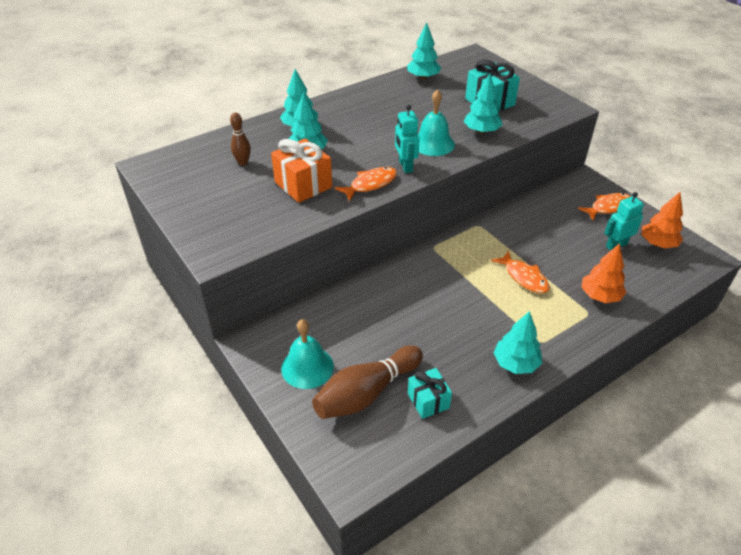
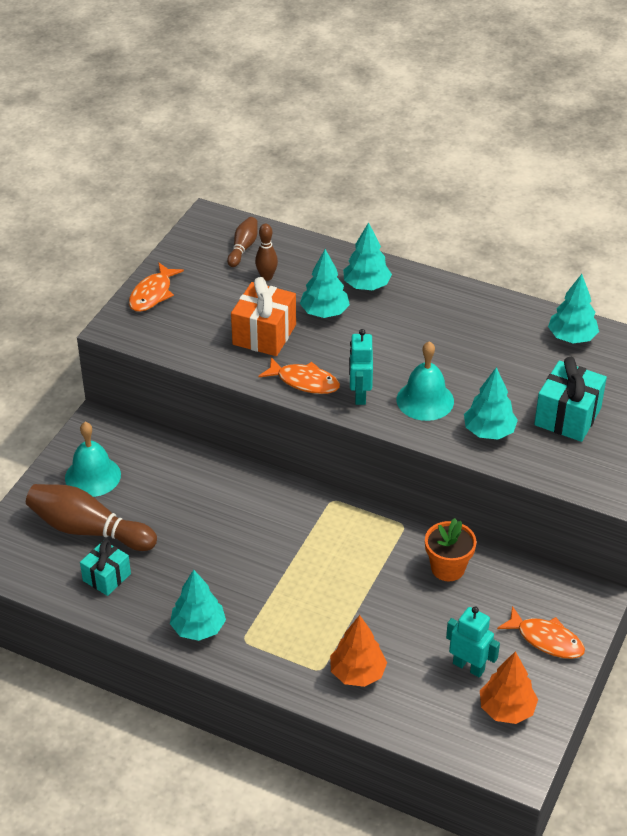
camera: 60 degrees right, 0 degrees up
turquoise robot [395,105,420,173] -> turquoise robot turned 45 degrees counterclockwise [349,329,373,405]
orange fish [491,251,550,293] -> orange fish moved to [129,262,184,312]
none -> brown bowling pin [227,217,258,267]
none -> orange flower pot [425,518,477,581]

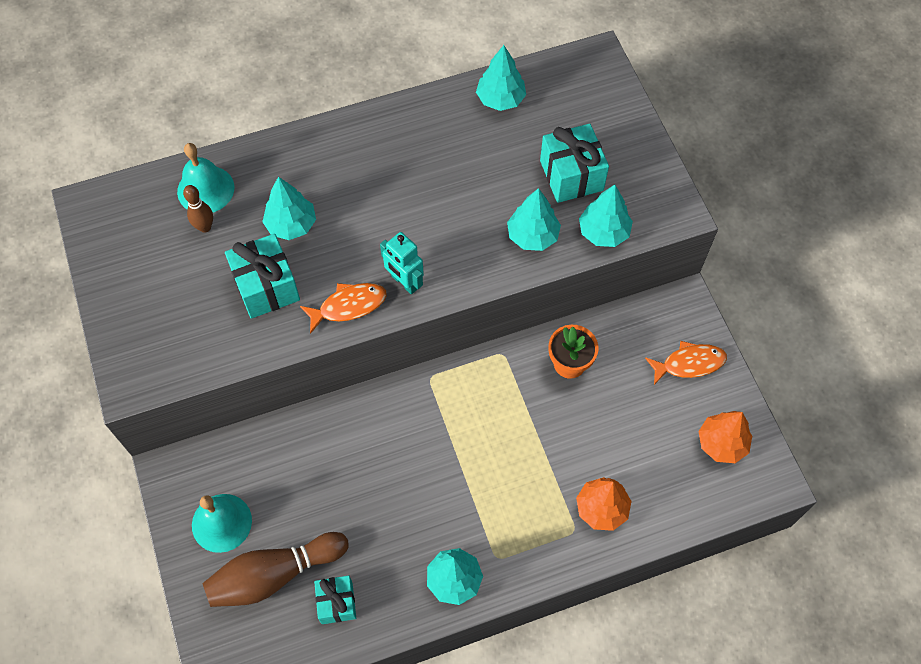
camera: 45 degrees left, 20 degrees up
orange fish [129,262,184,312] -> none
brown bowling pin [227,217,258,267] -> none
orange gift [231,277,296,356] -> turquoise gift [225,234,300,319]
turquoise tree [343,222,392,290] -> turquoise tree moved to [579,185,633,247]
turquoise bell [397,341,454,421] -> turquoise bell moved to [177,143,234,212]
turquoise robot [446,607,500,677] -> none

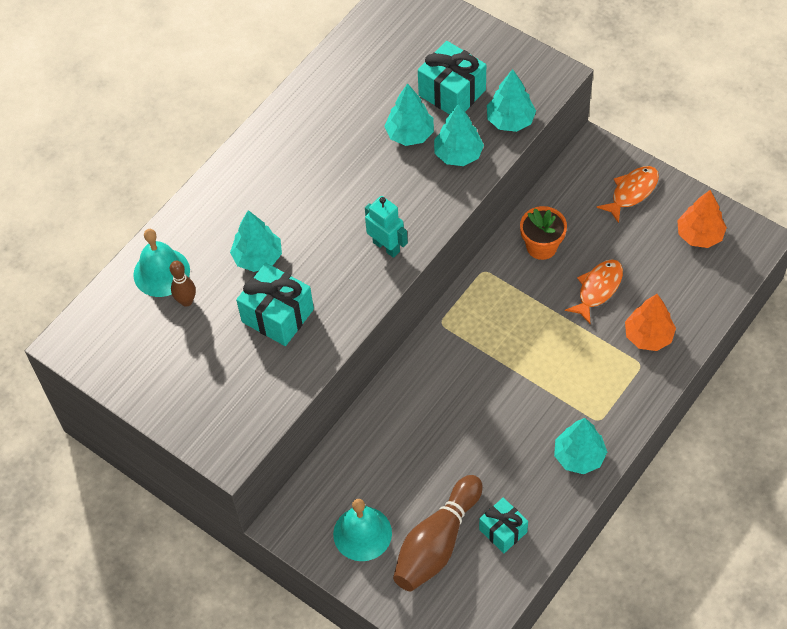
camera: 30 degrees left, 5 degrees down
orange fish [300,283,387,334] -> orange fish moved to [565,259,623,324]
turquoise robot [380,232,424,294] -> turquoise robot turned 150 degrees counterclockwise [365,196,408,258]
turquoise tree [476,45,526,111] -> turquoise tree moved to [384,83,434,146]

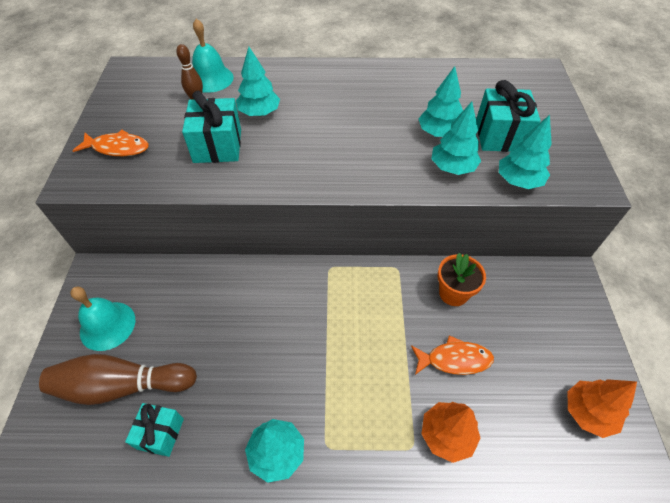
camera: 50 degrees right, 5 degrees down
turquoise robot [365,196,408,258] -> none
orange fish [596,166,659,223] -> orange fish moved to [73,130,149,156]

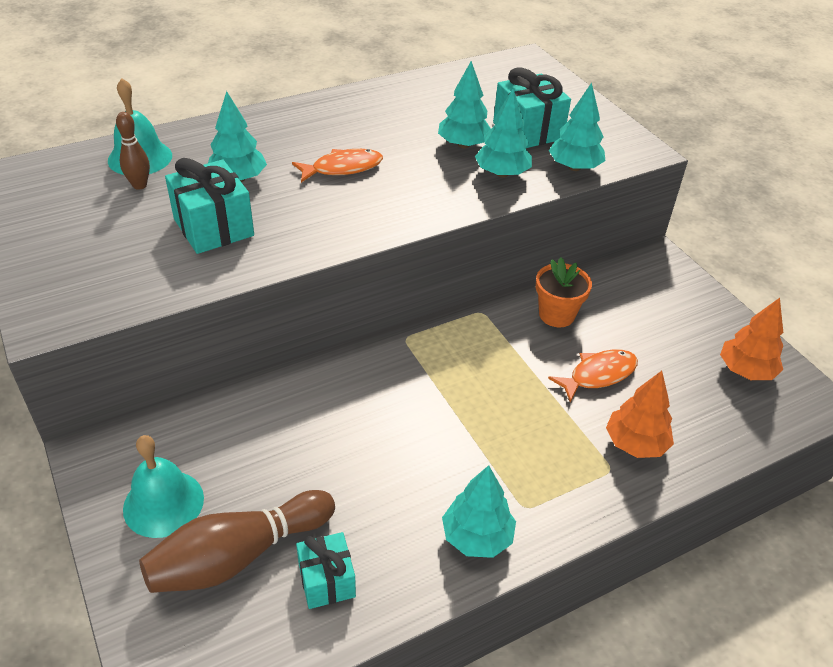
camera: 30 degrees left, 10 degrees down
orange fish [73,130,149,156] -> orange fish moved to [292,149,383,183]

